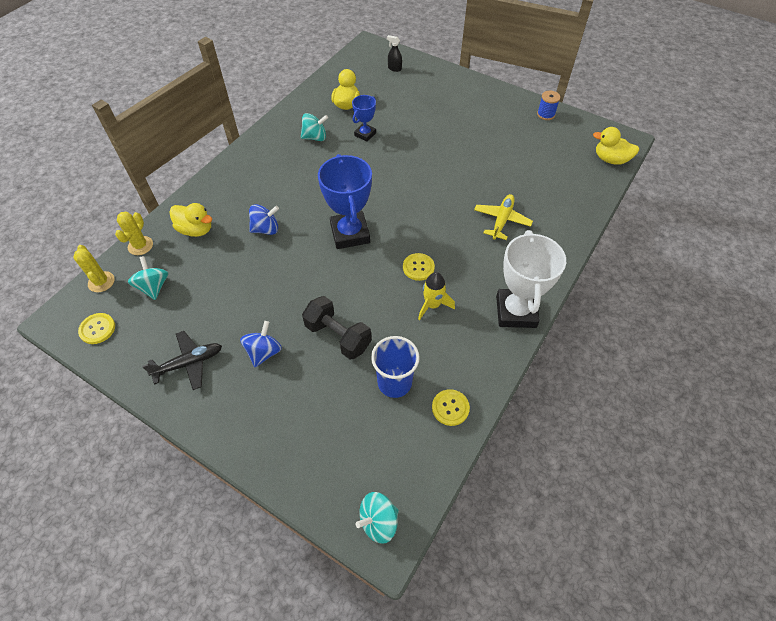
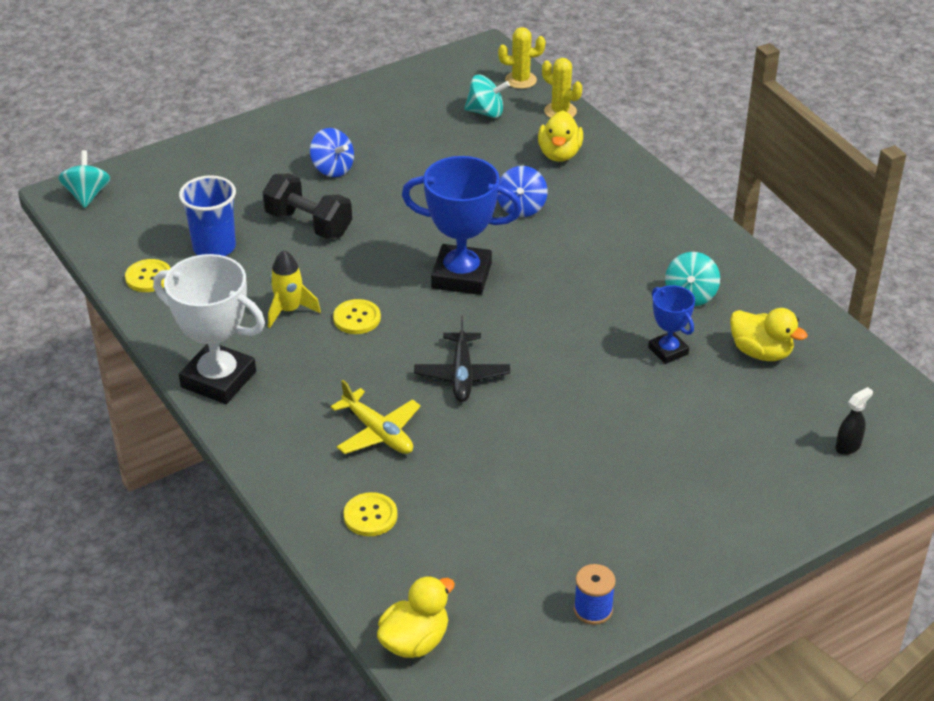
camera: 115 degrees right, 15 degrees down
yellow button [78,313,115,344] -> yellow button moved to [344,492,398,536]
black plane [142,331,222,390] -> black plane moved to [414,316,510,402]
yellow duck [169,203,212,237] -> yellow duck turned 45 degrees counterclockwise [538,111,583,162]
black dumbbell [302,296,372,360] -> black dumbbell turned 60 degrees clockwise [263,174,352,239]

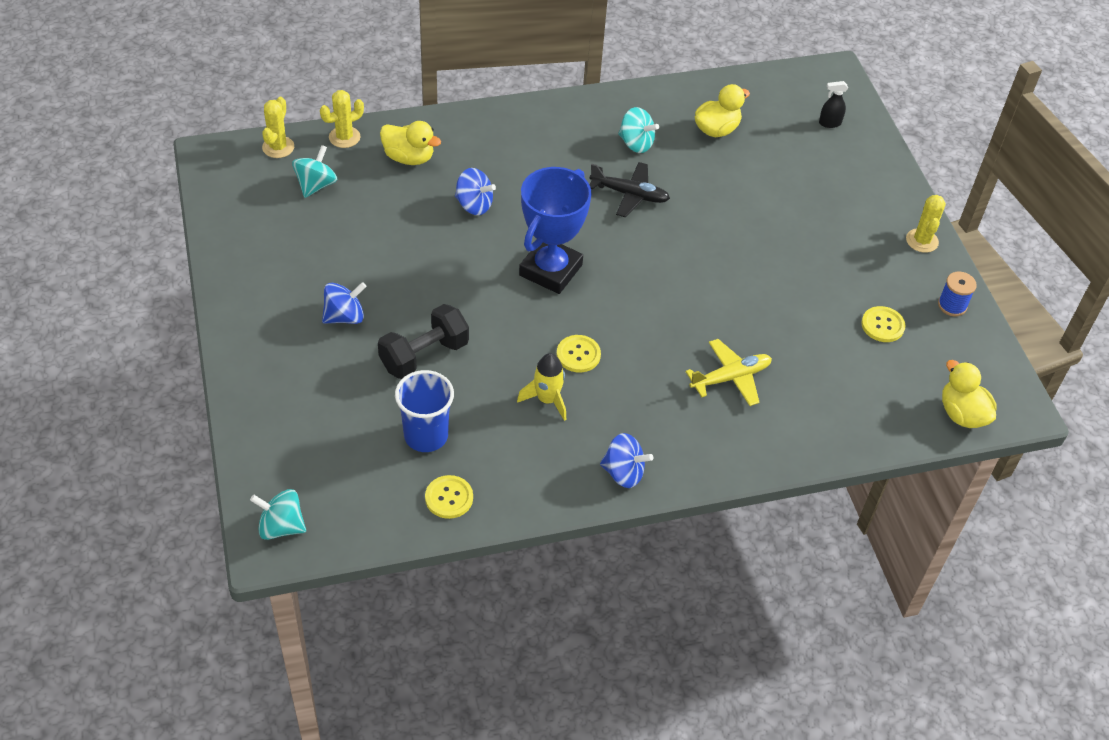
camera: 75 degrees left, 10 degrees up
white trophy [153,254,265,404] -> blue spinning top [600,433,653,488]
yellow button [344,492,398,536] -> yellow button moved to [861,306,905,342]
black plane [414,316,510,402] -> black plane moved to [589,162,670,217]
blue trophy [648,285,695,364] -> none
black spray bottle [835,387,873,455] -> black spray bottle turned 75 degrees counterclockwise [819,81,848,128]
none -> yellow cactus [906,195,946,253]

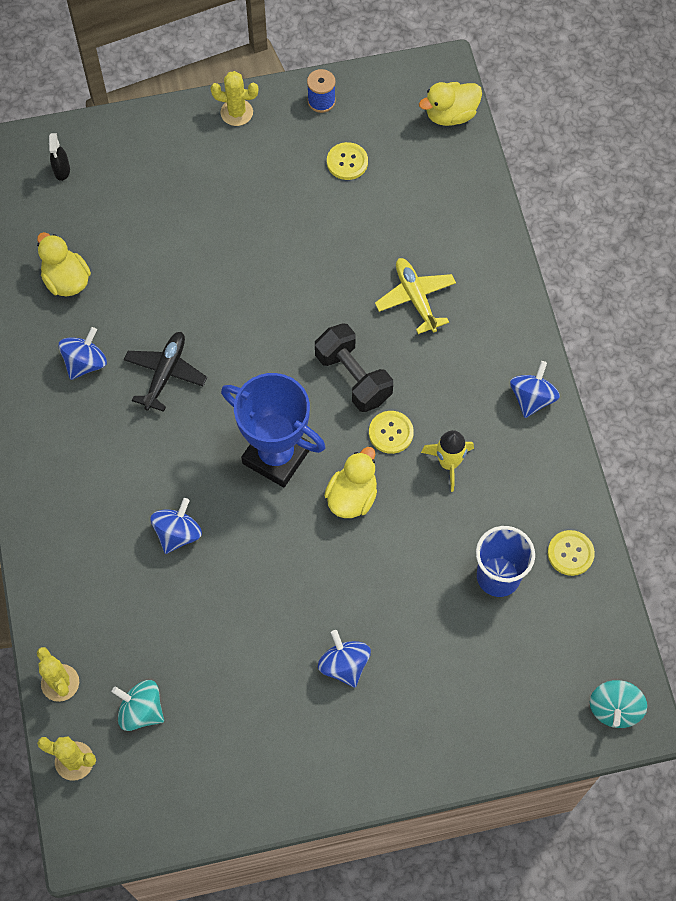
camera: 85 degrees left, 15 degrees up
black dumbbell [378,304,469,379] -> black dumbbell moved to [315,323,393,412]
yellow duck [380,121,441,165] -> yellow duck moved to [324,447,377,518]
turquoise spinning top [618,107,659,153] -> blue spinning top [59,327,107,380]

